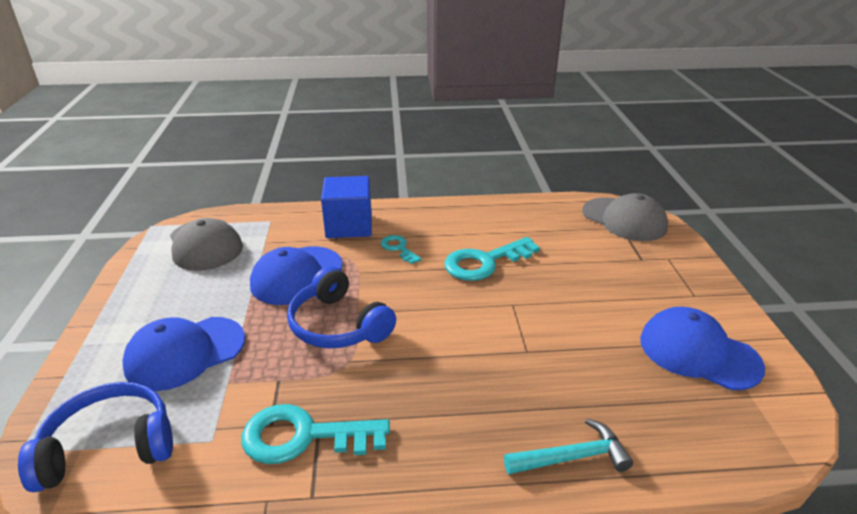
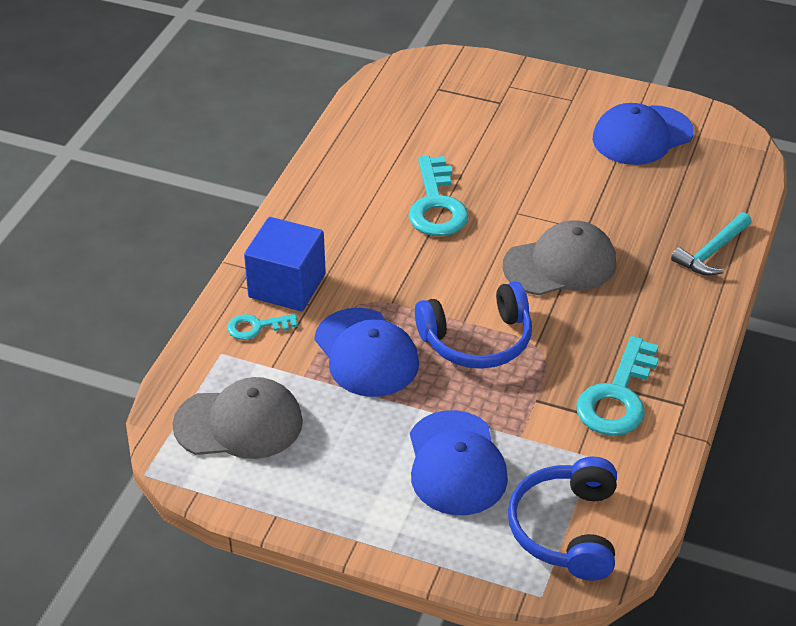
camera: 65 degrees left, 10 degrees up
turquoise key [381,235,422,264] -> turquoise key moved to [227,314,297,340]
turquoise hammer [504,419,633,474] -> turquoise hammer turned 150 degrees counterclockwise [671,212,752,275]
grey cap [582,193,668,241] -> grey cap moved to [503,220,616,295]

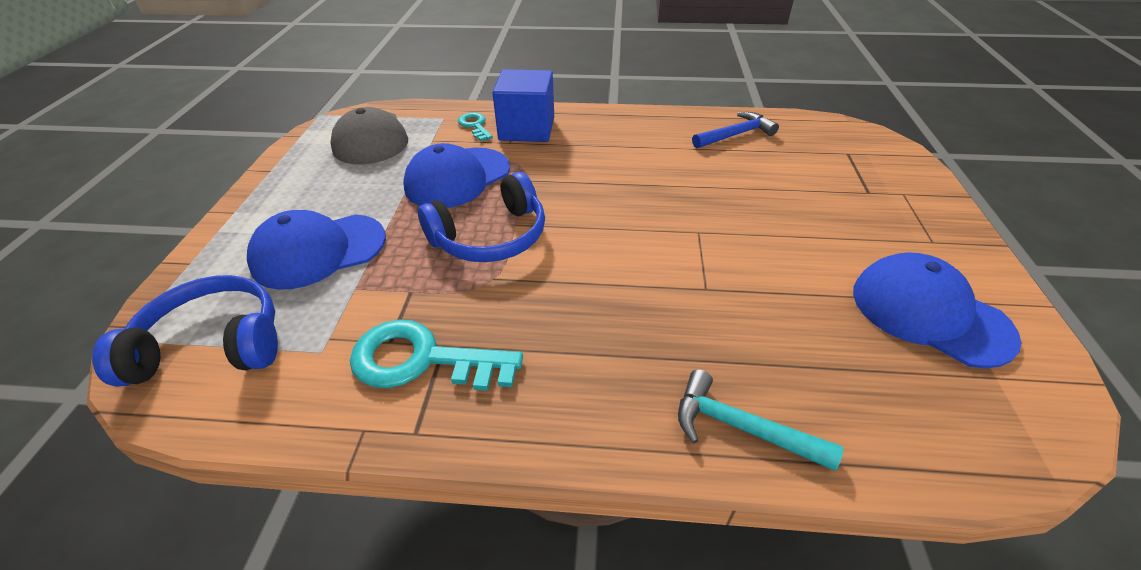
camera: 75 degrees right, 0 degrees up
turquoise key [409,156,469,236] -> none
blue headphones [415,281,532,369] -> blue headphones turned 90 degrees counterclockwise [418,172,545,262]
grey cap [503,220,616,295] -> none
none -> blue hammer [692,112,779,148]

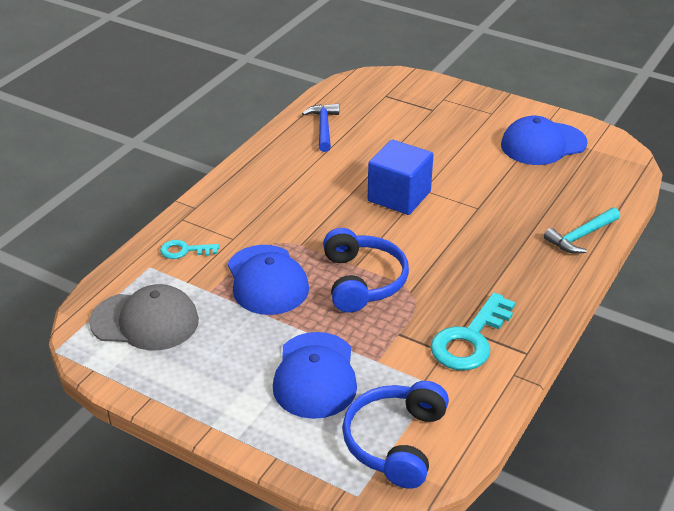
camera: 65 degrees left, 5 degrees down
blue cube [493,69,554,142] -> blue cube moved to [368,139,434,215]

